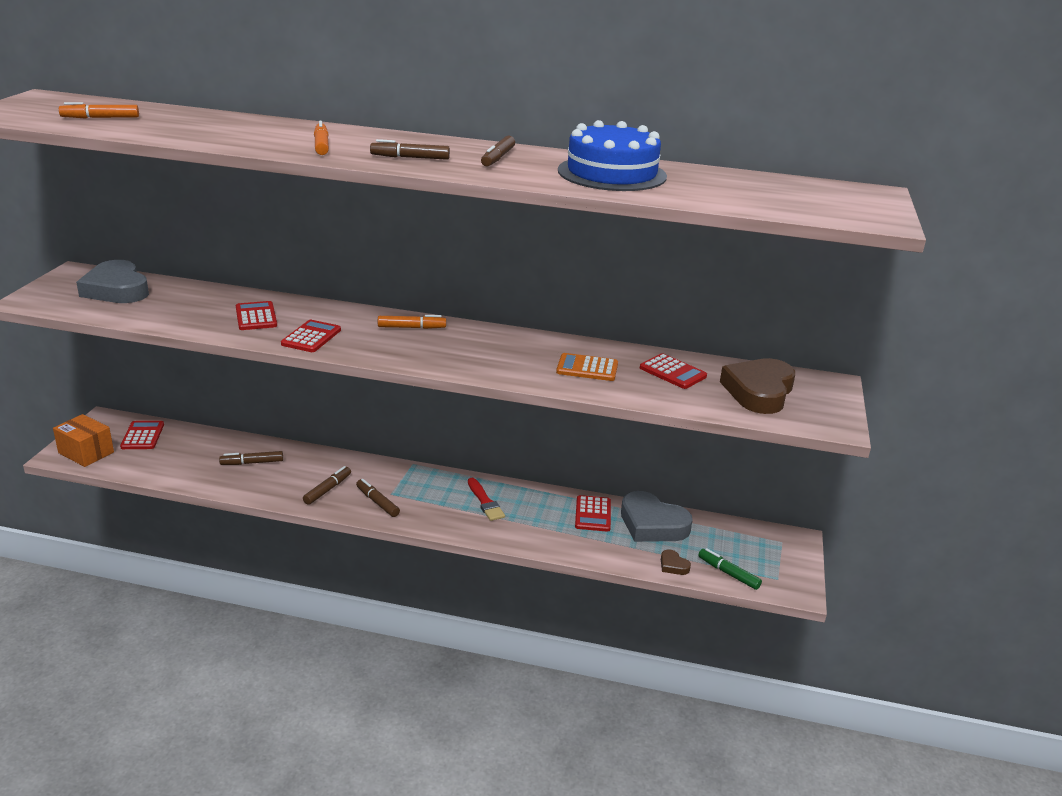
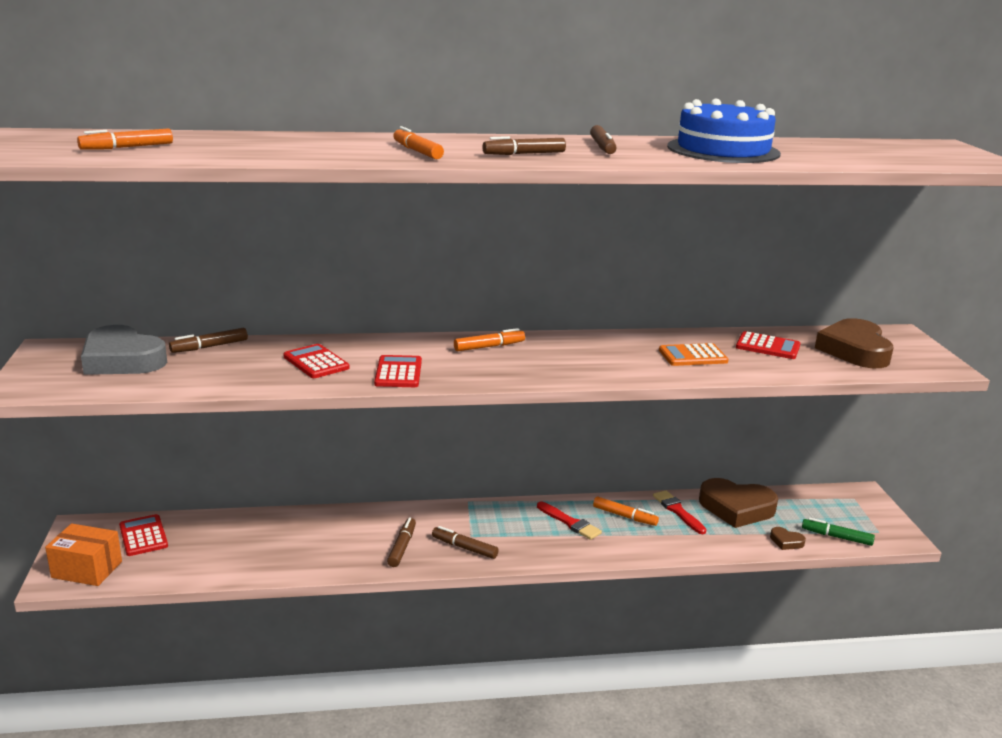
camera: 20 degrees left, 5 degrees down
brown marker [219,451,283,465] -> brown marker moved to [169,328,248,353]
red calculator [575,495,611,532] -> red brush [653,490,707,534]
grey heart [621,491,693,542] -> brown heart [699,478,778,528]
none -> orange marker [593,496,659,526]

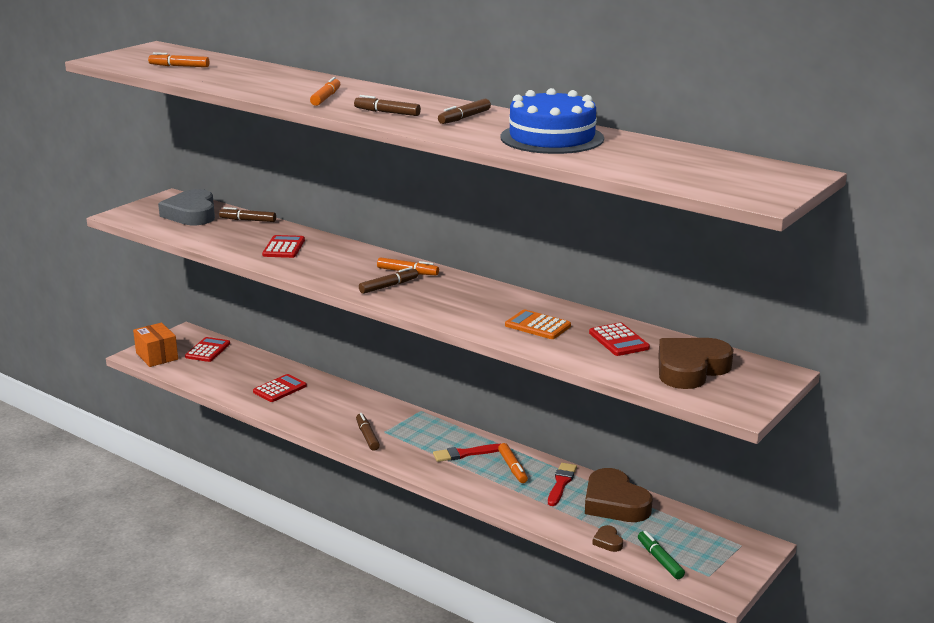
camera: 45 degrees right, 0 degrees up
red calculator [374,355,422,387] -> red calculator moved to [253,374,307,402]
brown marker [387,517,416,567] -> brown marker moved to [359,267,418,294]
red brush [537,501,602,540] -> red brush turned 75 degrees clockwise [433,444,500,462]

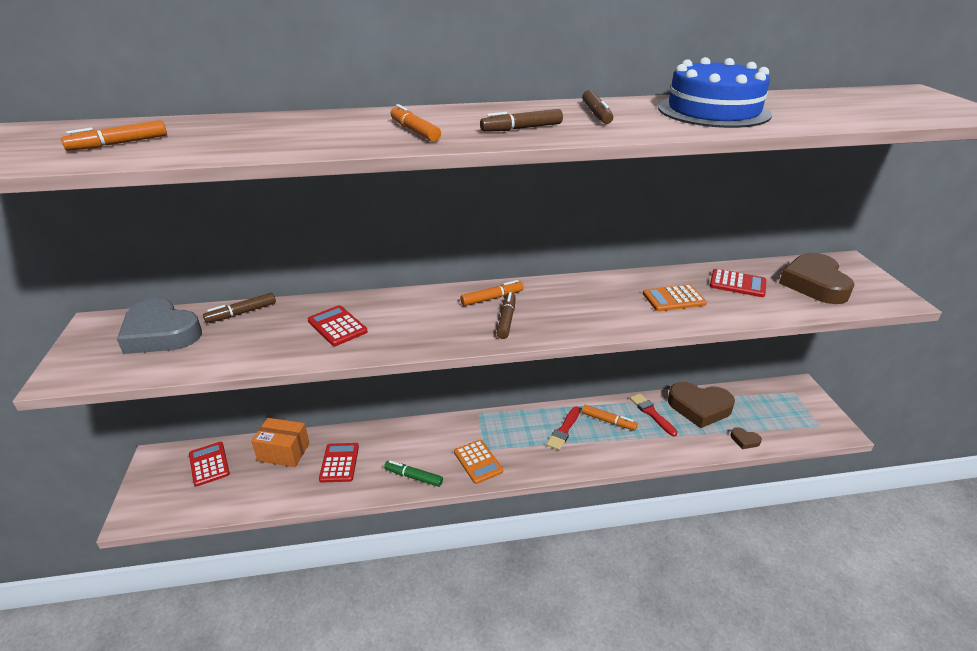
camera: 45 degrees left, 10 degrees up
orange box [133,323,178,367] -> orange box moved to [251,418,310,467]
brown marker [356,413,380,451] -> orange calculator [454,440,503,484]
green marker [638,531,685,579] -> green marker moved to [384,460,443,487]

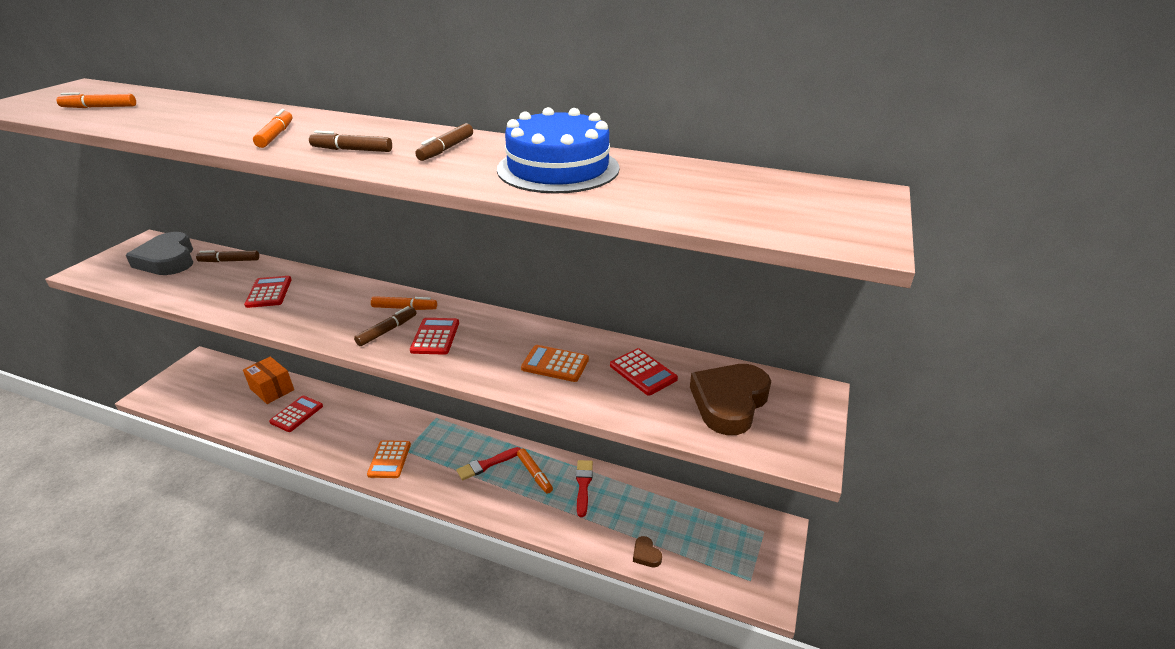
camera: 30 degrees right, 0 degrees up
red calculator [189,442,230,487] -> red calculator moved to [410,318,459,355]
green marker [384,460,443,487] -> none
brown heart [668,382,735,428] -> none

